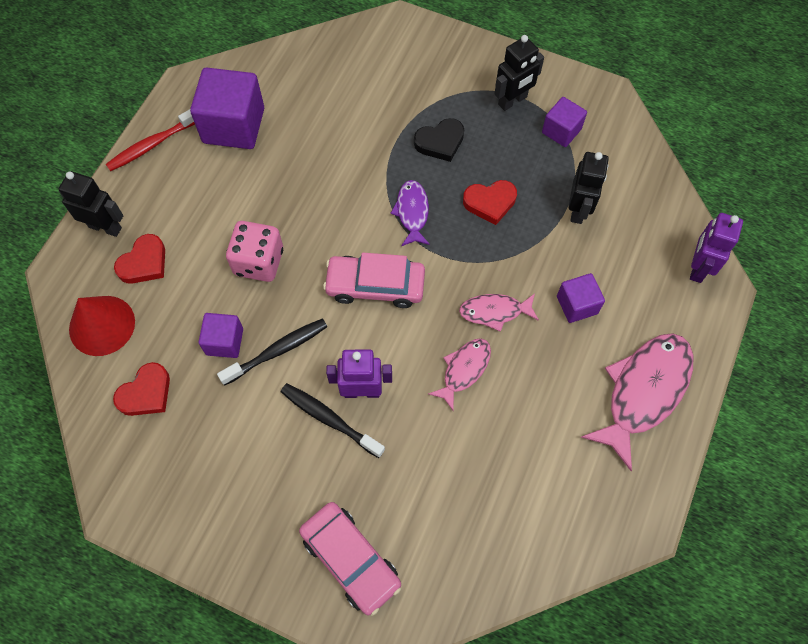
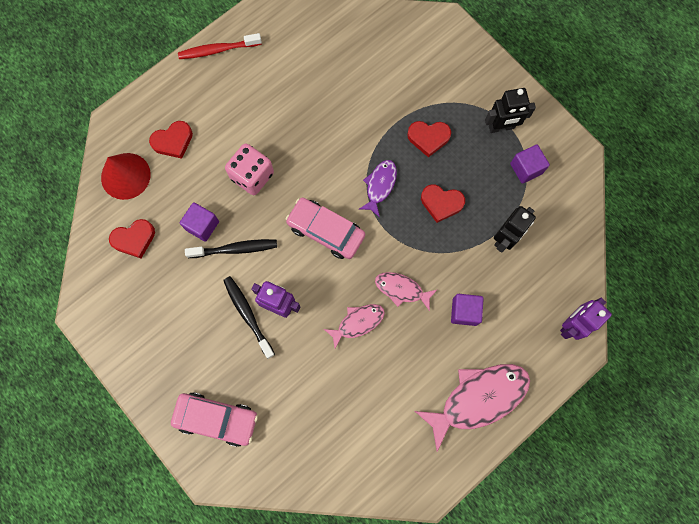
camera: 25 degrees right, 10 degrees up
black robot [59,171,124,237] -> none
purple cube [190,67,264,149] -> none
pink car [299,502,401,615] -> pink car turned 60 degrees counterclockwise [171,392,258,447]
black heart [414,118,464,162] -> red heart [407,121,451,157]

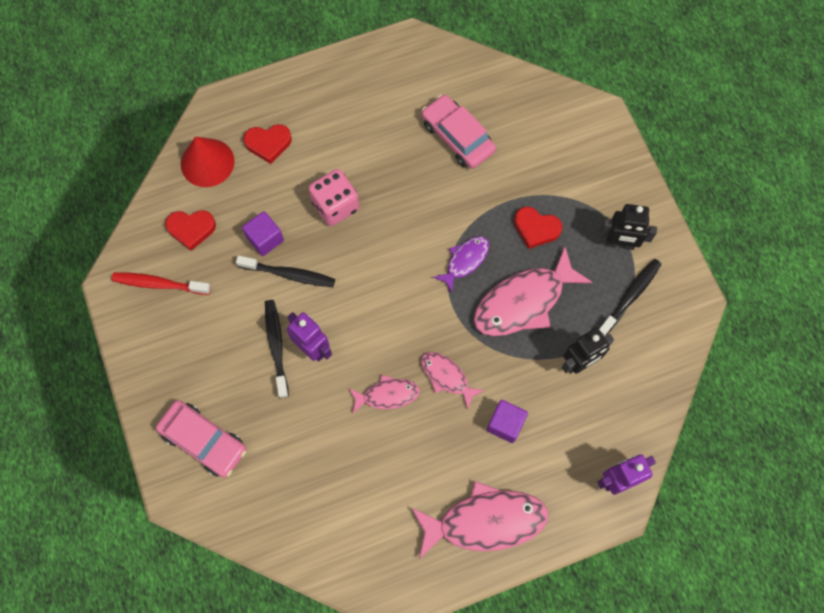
camera: 20 degrees right, 5 degrees down
red toothbrush [178,33,262,59] -> red toothbrush moved to [111,272,211,295]
pink car [286,197,365,259] -> pink car moved to [421,95,496,169]
red heart [421,184,465,223] -> pink fish [474,247,593,336]
purple cube [510,144,550,184] -> black toothbrush [599,259,661,337]

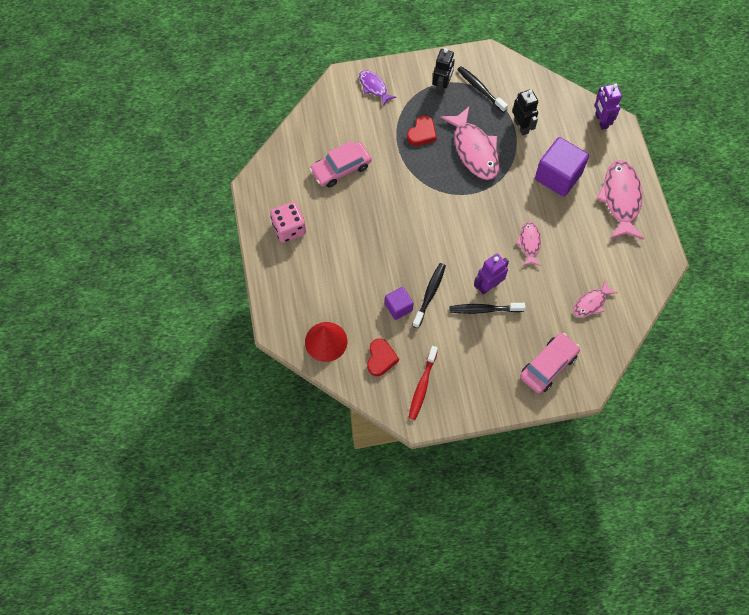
camera: 80 degrees left, 5 degrees down
red heart [243,124,292,164] -> none
pink dice [308,169,359,226] -> pink dice moved to [270,202,306,243]
pink fish [421,352,484,409] -> pink fish moved to [573,280,618,317]
purple fish [433,236,489,293] -> purple fish moved to [359,70,396,106]
purple cube [487,400,528,443] -> purple cube [535,137,589,197], size x1.80

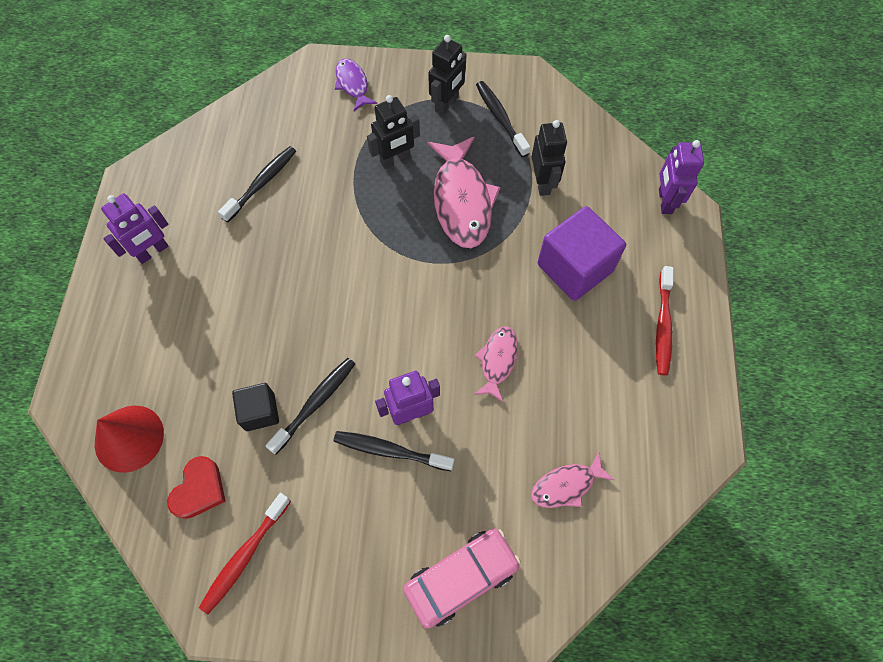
camera: 15 degrees right, 0 degrees up
pink dice [270,202,306,243] -> purple robot [101,194,169,264]
pink car [310,141,372,187] -> black toothbrush [218,146,296,222]
purple cube [385,287,414,320] -> black cube [232,383,279,431]
red heart [407,115,437,146] -> black robot [367,95,420,169]
pink fish [596,160,644,240] -> red toothbrush [656,266,674,375]

